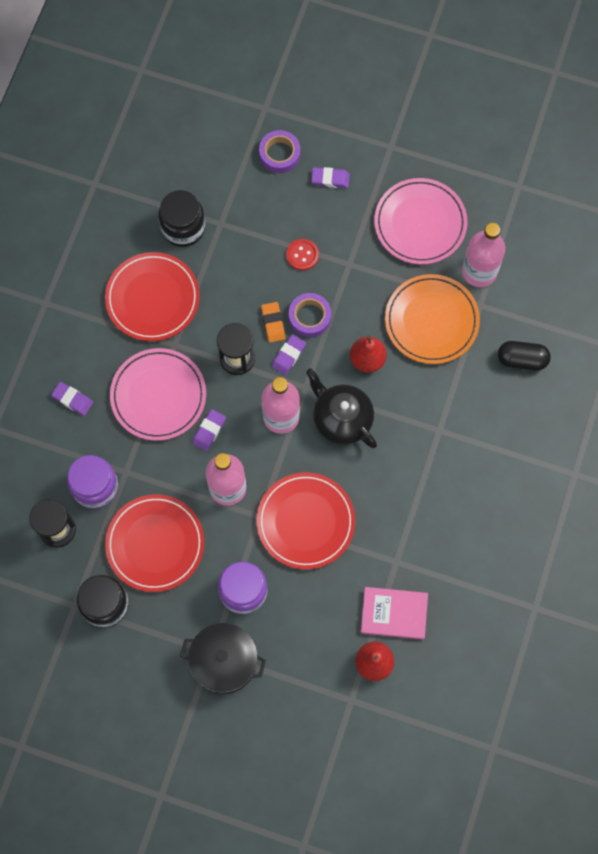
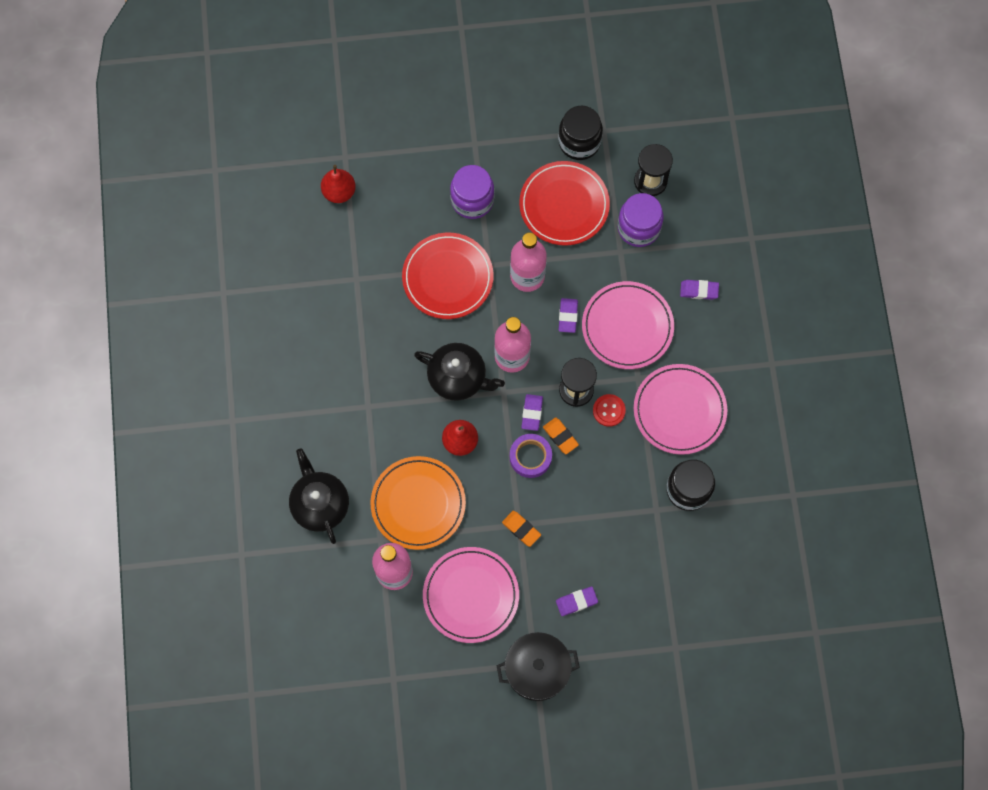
camera: 155 degrees right, 0 degrees up
red plate [105,252,200,341] -> pink plate [634,364,727,455]
black pot [180,623,266,694] -> black pot moved to [496,632,580,701]
purple tape [259,130,300,173] -> none
red button [286,239,319,271] -> red button moved to [593,394,626,427]
pink book [361,587,428,640] -> none
black capsule [498,341,551,371] -> black teapot [289,448,349,544]
none -> orange eraser [502,511,541,547]

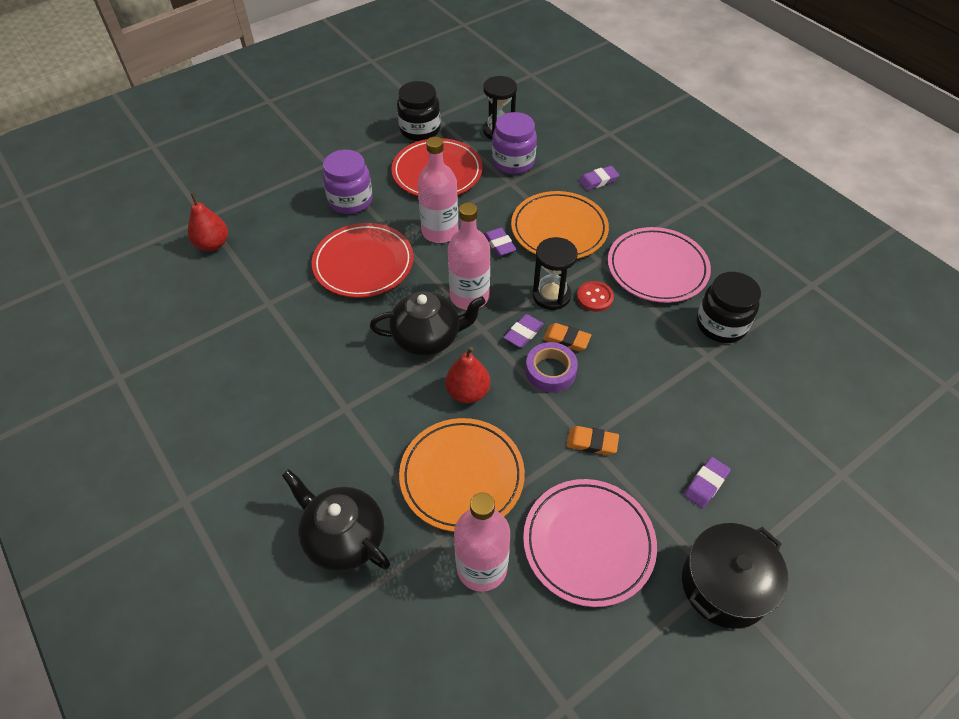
camera: 30 degrees left, 20 degrees down
purple eraser [521,394,543,431] -> purple eraser turned 60 degrees clockwise [504,314,544,348]
pink plate [582,281,674,369] -> orange plate [511,191,609,259]

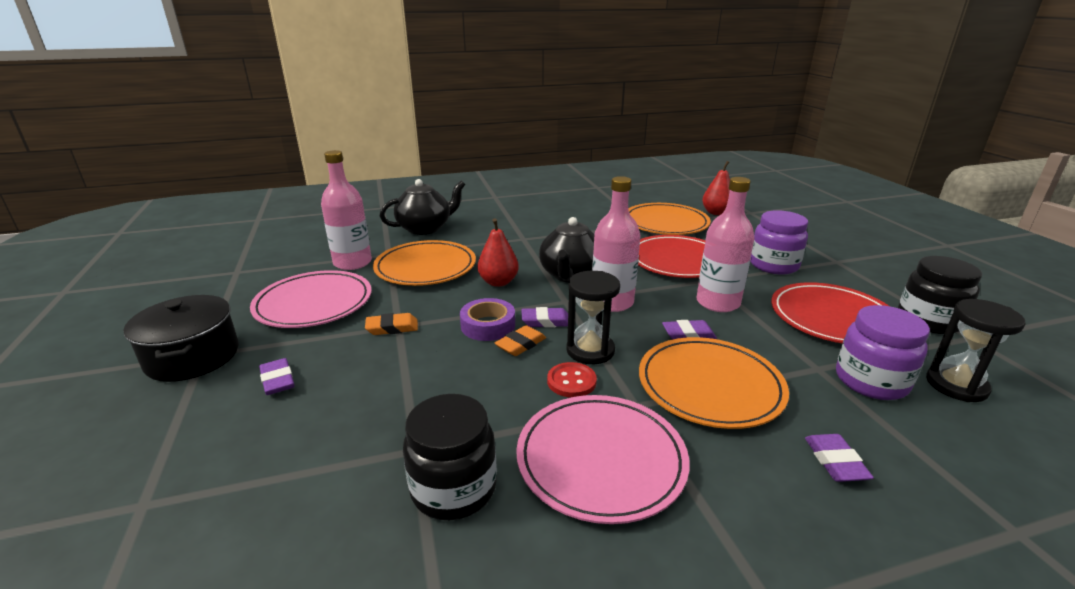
camera: 110 degrees right, 25 degrees down
purple eraser [504,314,544,348] -> purple eraser turned 60 degrees counterclockwise [522,307,568,328]
orange eraser [566,426,619,455] -> orange eraser turned 45 degrees clockwise [365,313,418,335]
none -> orange plate [628,203,711,235]

